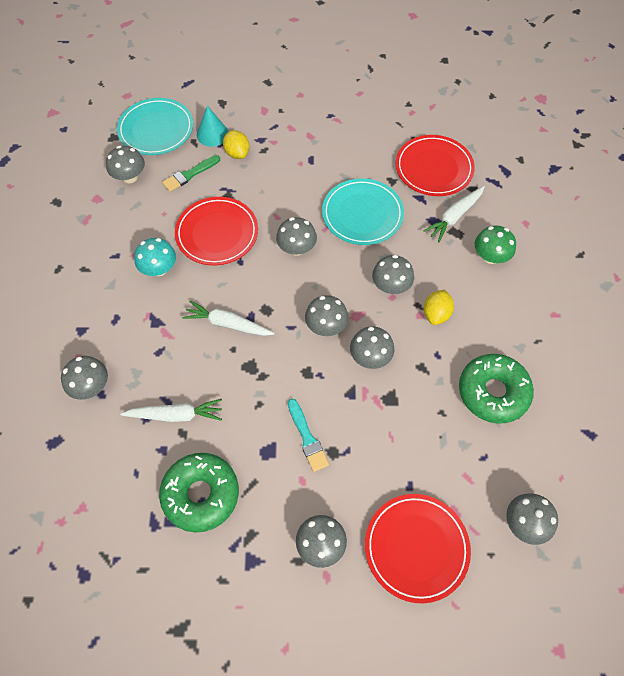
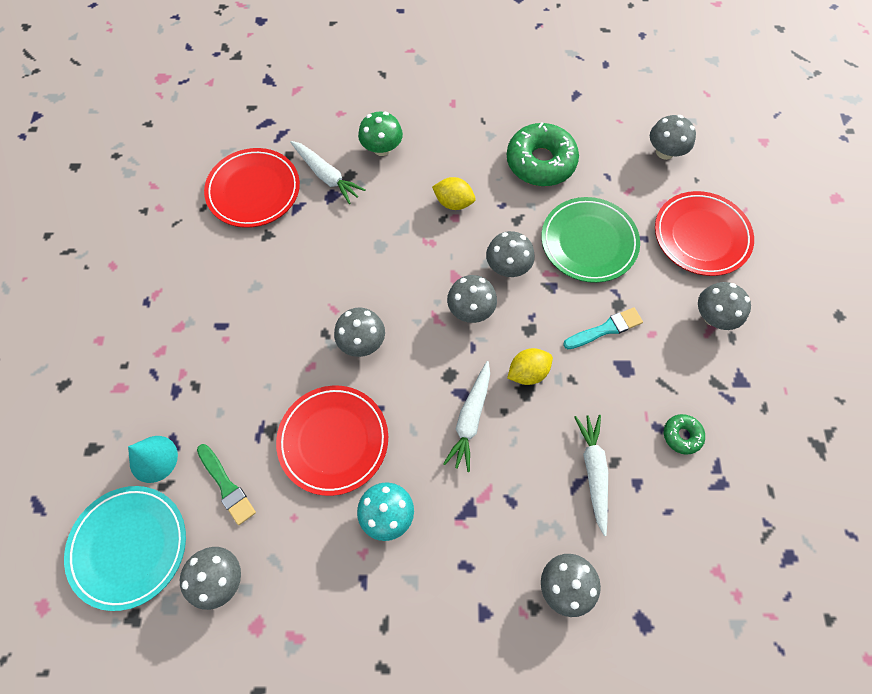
camera: 90 degrees left, 5 degrees up
green donut [159,453,239,532] -> green donut [664,414,705,455], size x0.47
yellow lemon [223,130,249,159] -> yellow lemon moved to [507,348,553,385]
turquoise plate [322,178,404,245] -> none
grey mushroom [372,255,414,294] -> none
none -> green plate [541,197,640,283]

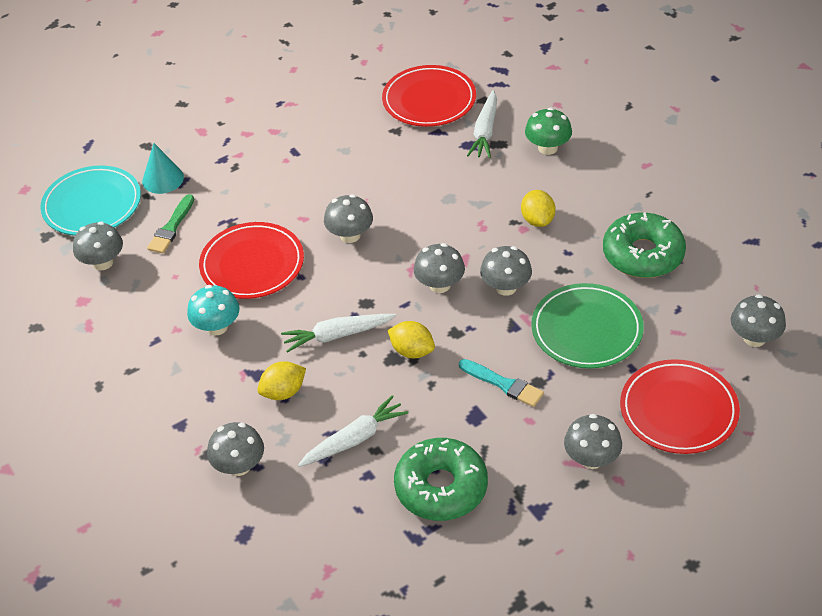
camera: 60 degrees right, 20 degrees down
green donut [664,414,705,455] -> green donut [394,438,488,521], size x2.11
none -> yellow lemon [258,361,306,400]

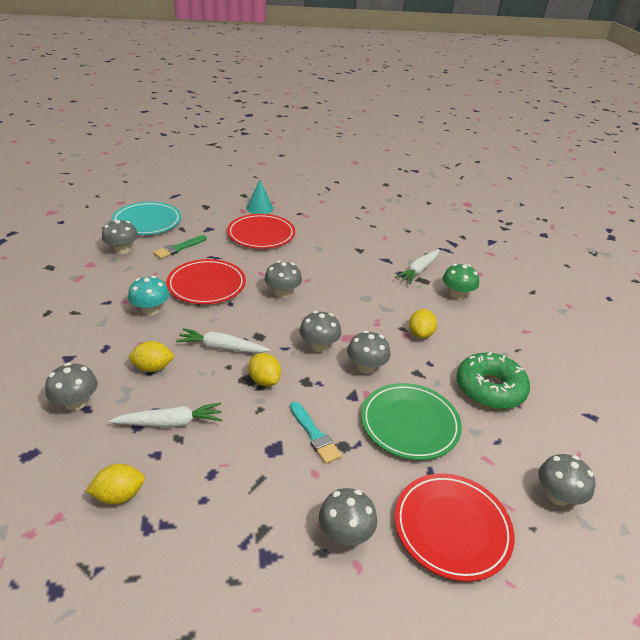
camera: 20 degrees right, 10 degrees down
turquoise cone [142,143,184,194] -> turquoise cone moved to [247,180,273,214]
red plate [382,65,476,127] -> red plate moved to [227,214,295,249]
green donut [394,438,488,521] -> none
none -> yellow lemon [86,464,145,504]

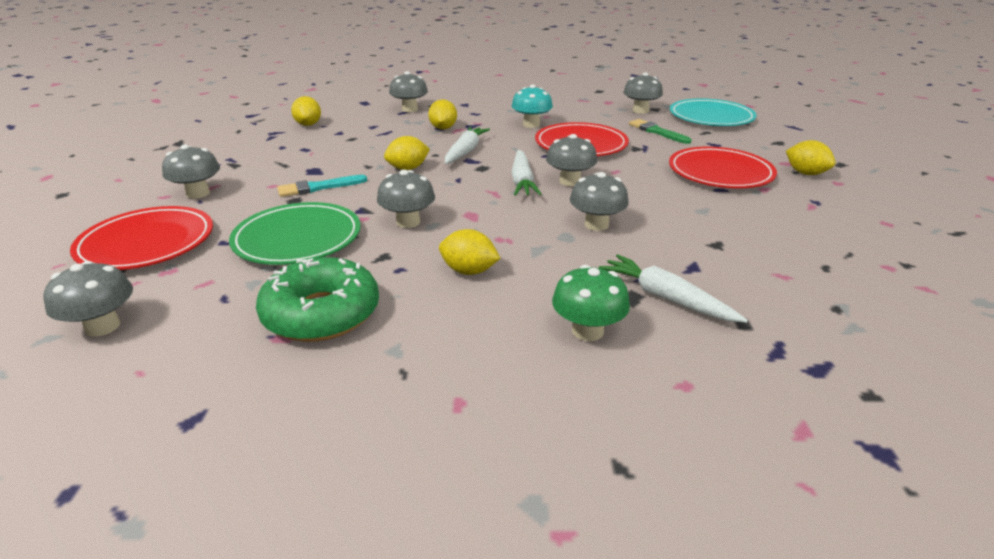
camera: 100 degrees right, 5 degrees down
white carrot [109,402,222,428] -> white carrot moved to [511,150,541,196]
turquoise cone [247,180,273,214] -> yellow lemon [786,140,836,175]
grey mushroom [299,311,341,352] -> grey mushroom moved to [570,172,629,231]

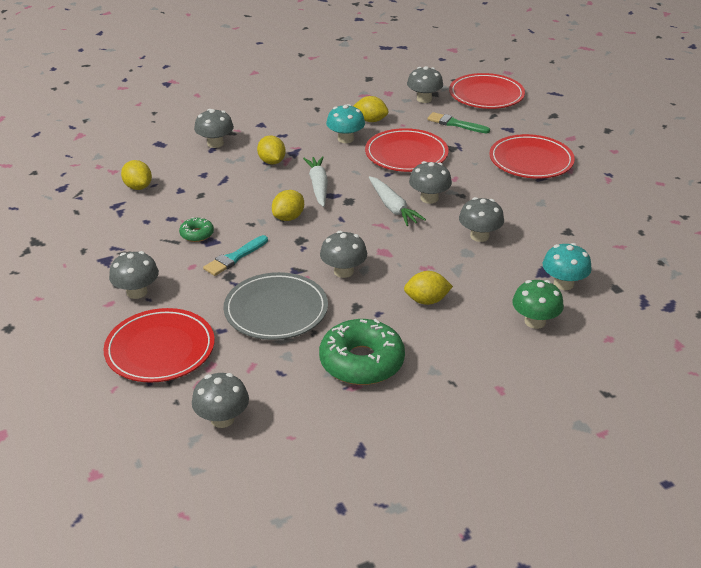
camera: 25 degrees left, 5 degrees up
green plate [229,202,361,265] -> grey plate [223,272,328,340]
white carrot [599,254,748,323] -> turquoise mushroom [543,243,592,290]
turquoise plate [670,98,757,126] -> red plate [449,73,525,109]
yellow lemon [786,140,836,175] -> yellow lemon moved to [353,96,389,122]
none -> green donut [179,218,214,242]

